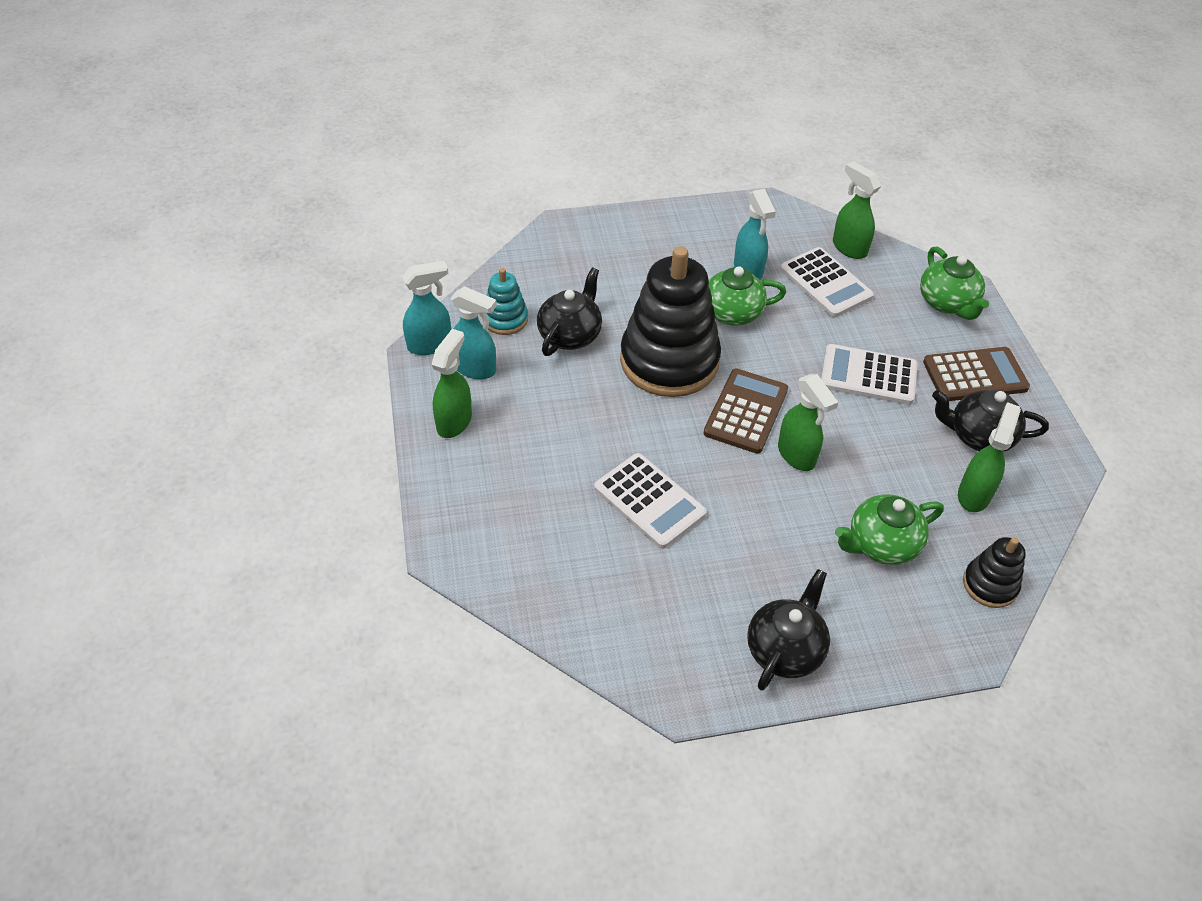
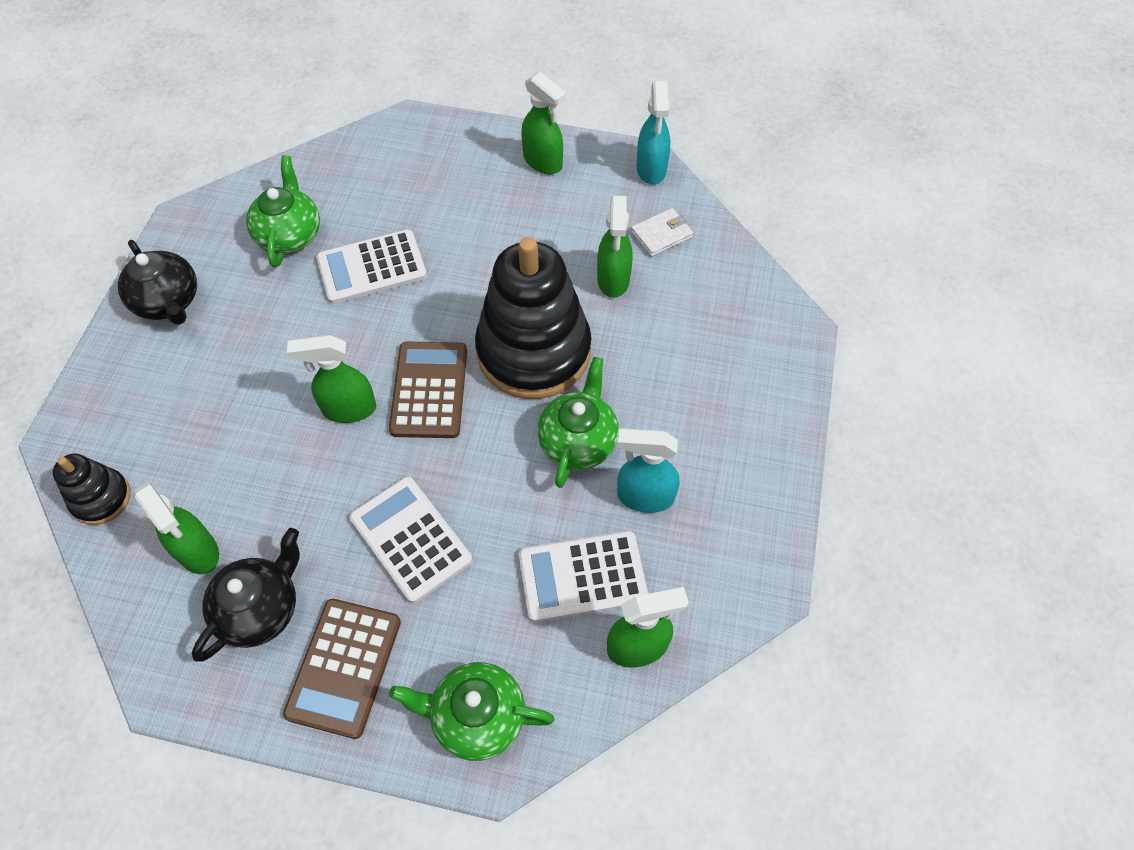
camera: 115 degrees right, 10 degrees up
turquoise spray bottle [451,286,497,379] -> none
turquoise stacking toy [486,268,528,335] -> white wallet [631,208,693,257]
black teapot [537,267,602,356] -> green spray bottle [597,195,633,298]
brown calculator [704,368,788,454] -> brown calculator turned 135 degrees counterclockwise [389,342,467,438]
white calculator [821,344,918,405] -> white calculator turned 75 degrees counterclockwise [349,476,472,604]
green teapot [835,494,944,565] -> green teapot moved to [246,155,320,267]

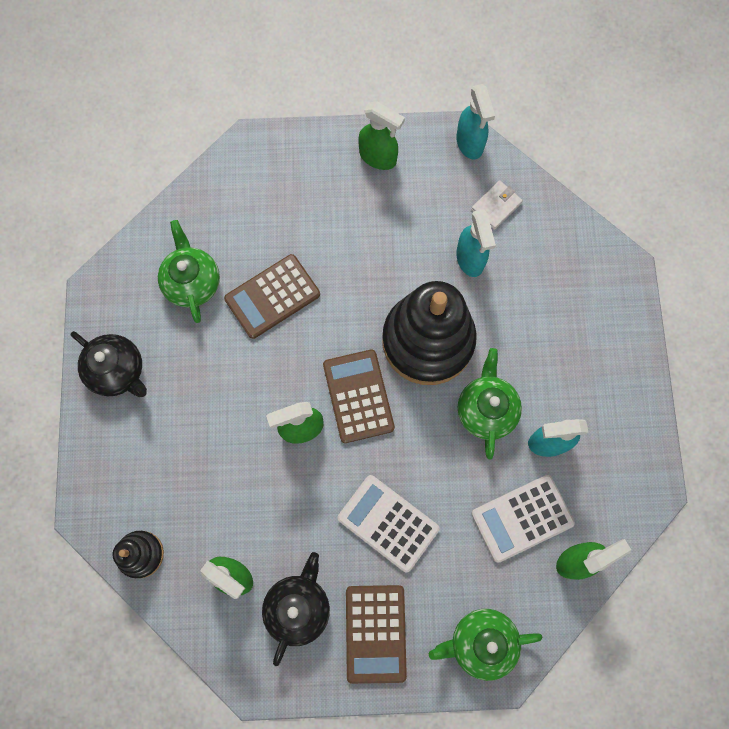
camera: 15 degrees left, 15 degrees up
white calculator [316,229,427,304] -> brown calculator [224,254,320,339]
green spray bottle [597,195,633,298] -> turquoise spray bottle [456,209,496,277]

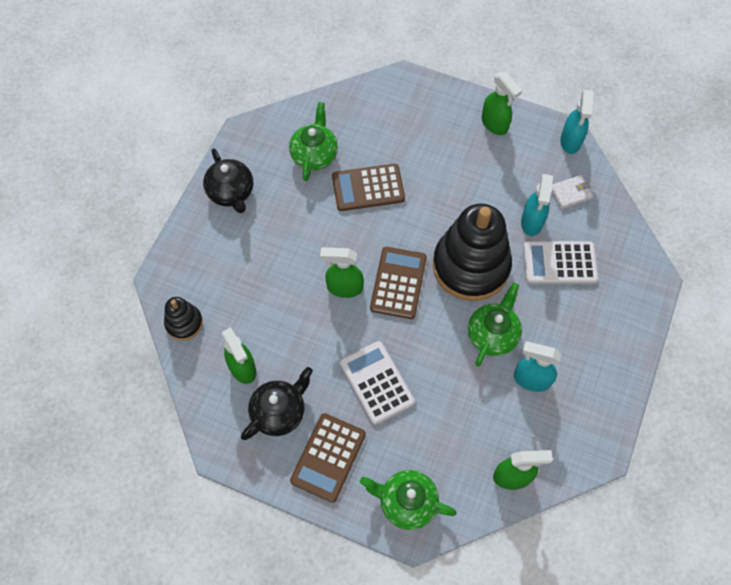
camera: 25 degrees right, 10 degrees down
white calculator [471,475,575,563] -> white calculator moved to [523,241,598,284]

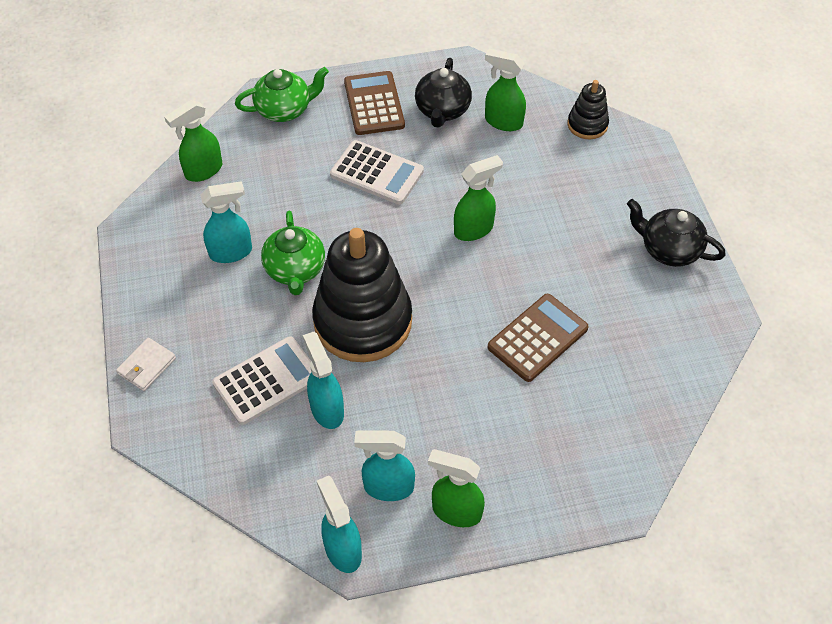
camera: 145 degrees right, 10 degrees down
green teapot [289,102,338,181] -> none
brown calculator [370,247,427,319] -> none
white wallet [552,175,593,209] -> white wallet moved to [116,338,176,391]
none -> turquoise spray bottle [354,430,415,501]

